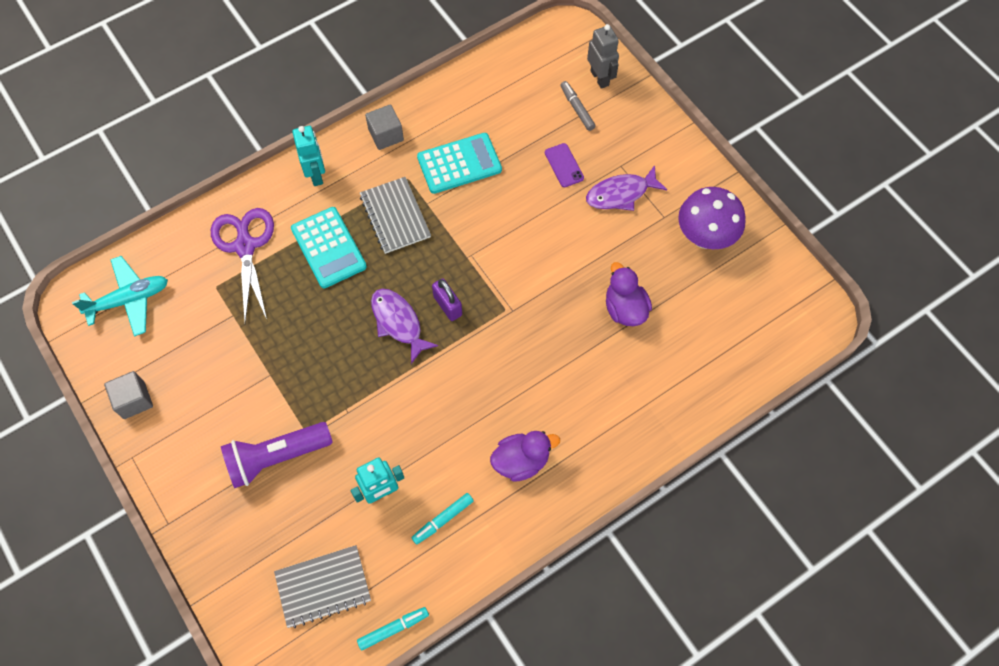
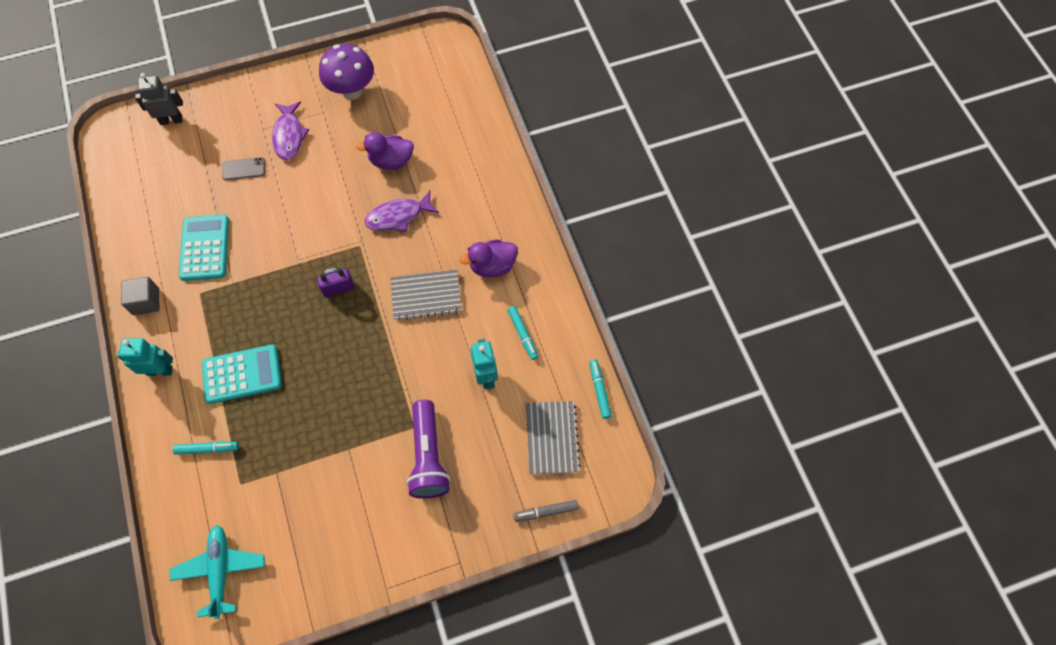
camera: 75 degrees left, 0 degrees up
grey cube [104,371,153,419] -> none
purple scissors [211,208,274,322] -> turquoise marker [173,441,239,455]
grey notebook [360,177,431,254] -> grey notebook moved to [390,269,462,321]
purple fish [371,289,439,364] -> purple fish moved to [365,191,439,232]
purple duck [490,431,560,482] -> purple duck turned 105 degrees counterclockwise [460,239,518,277]
purple phone [545,143,584,187] -> grey phone [222,157,265,180]
grey marker [560,81,596,131] -> grey marker moved to [513,500,578,522]

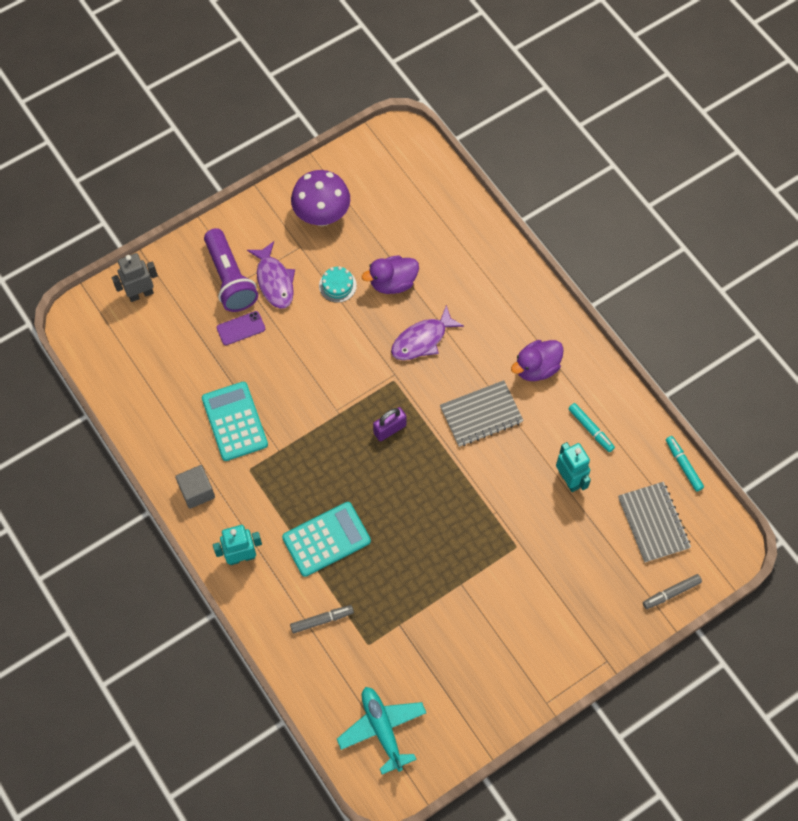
camera: 15 degrees left, 0 degrees up
turquoise marker [173,441,239,455] -> grey marker [290,605,354,633]
grey phone [222,157,265,180] -> purple phone [217,311,265,345]
purple flashlight [406,400,450,499] -> purple flashlight moved to [204,228,258,312]
none -> turquoise cake [319,266,357,303]

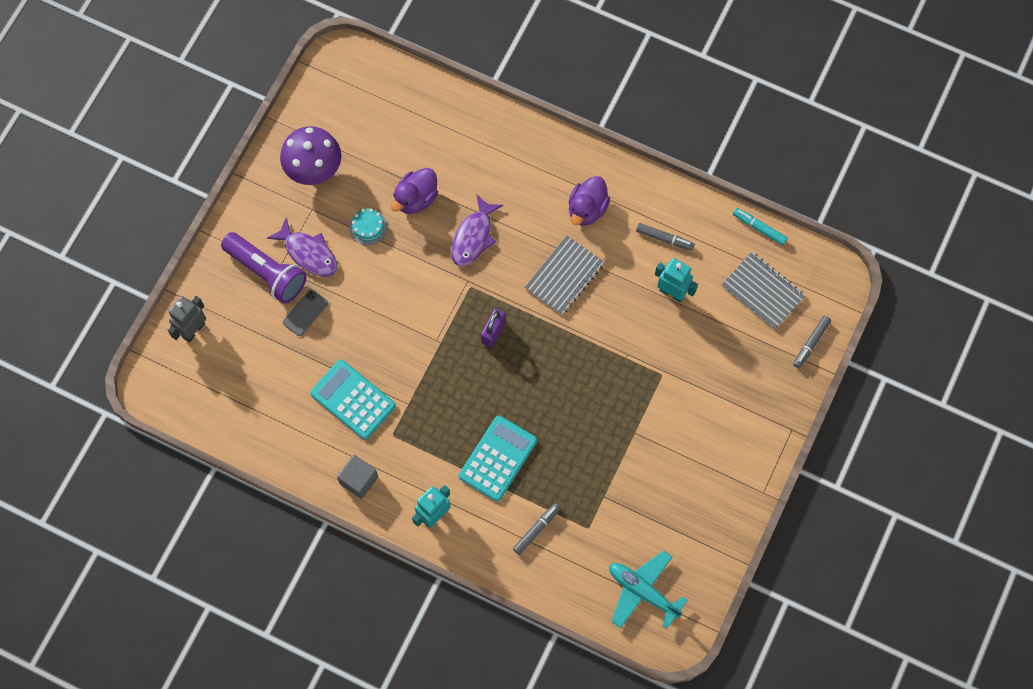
camera: 30 degrees left, 5 degrees up
purple phone [217,311,265,345] -> grey phone [283,290,328,336]
turquoise marker [568,403,615,452] -> grey marker [636,223,695,251]

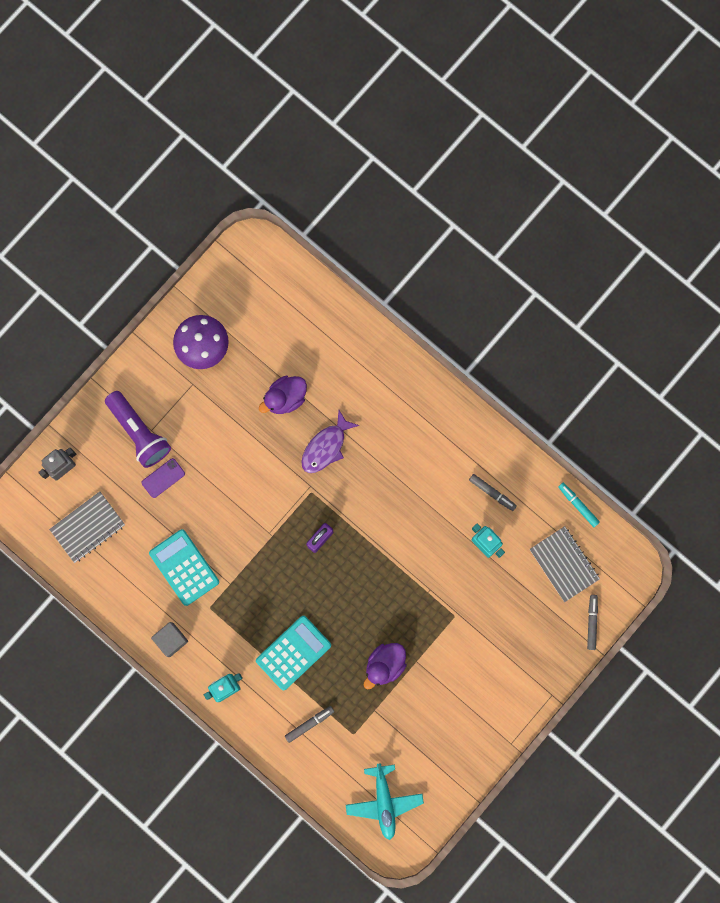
camera: 15 degrees right, 10 degrees up
purple fish [267,218,338,277] -> none
grey phone [283,290,328,336] -> purple phone [141,458,185,498]
turquoise cake [349,209,388,245] -> none
grey notebook [525,236,604,315] -> grey notebook moved to [49,491,125,563]
purple duck [568,176,610,226] -> purple duck moved to [364,643,407,689]
turquoise plane [609,550,688,628] -> turquoise plane turned 150 degrees counterclockwise [346,763,424,840]
grey marker [793,316,831,368] -> grey marker turned 135 degrees clockwise [587,595,598,650]

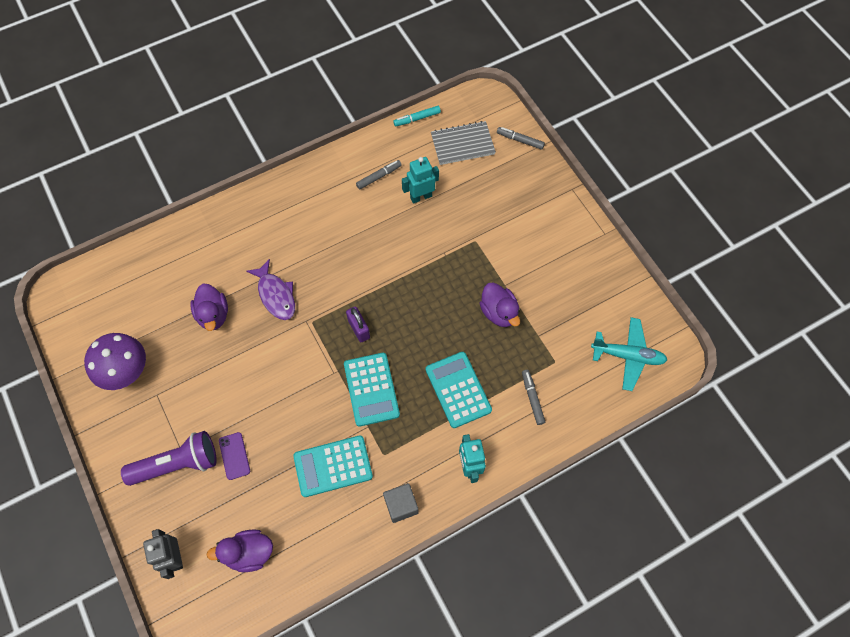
camera: 70 degrees left, 15 degrees down
grey notebook [49,491,125,563] -> purple duck [207,530,273,572]
none -> turquoise calculator [344,353,400,427]

